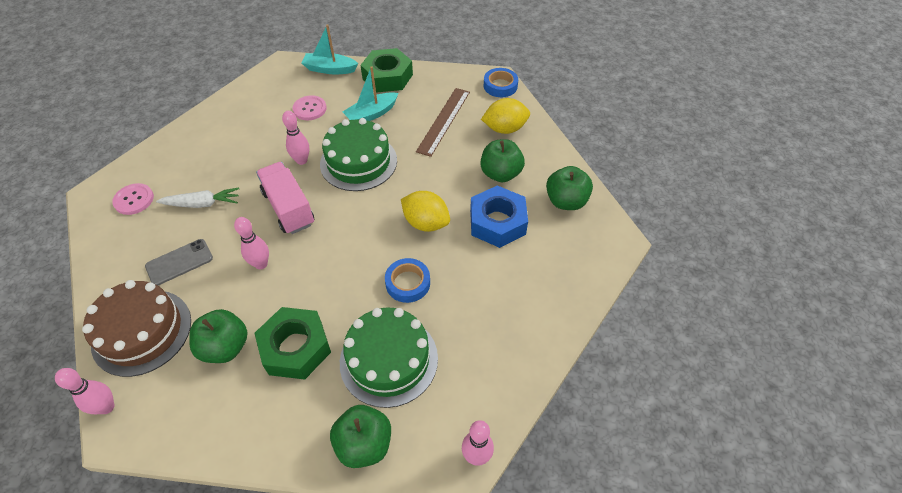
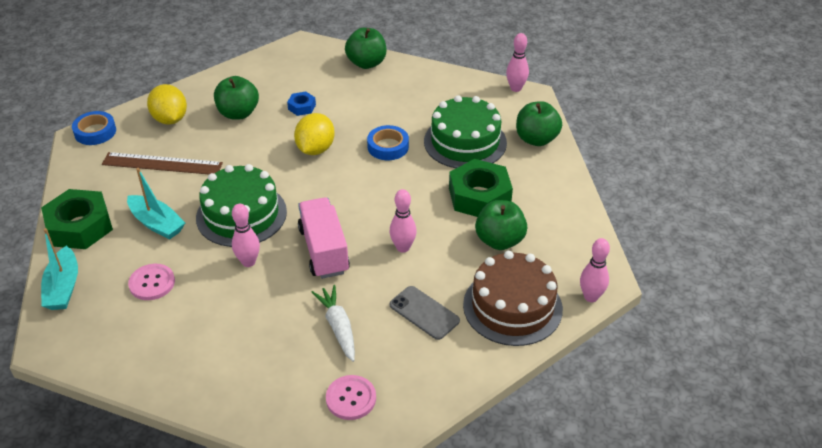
camera: 105 degrees left, 10 degrees down
pink truck [256,162,314,234] -> pink truck turned 120 degrees clockwise [298,197,350,279]
blue nut [470,186,528,248] -> blue nut [287,92,316,116], size x0.48
green apple [546,166,593,210] -> green apple moved to [345,28,387,69]

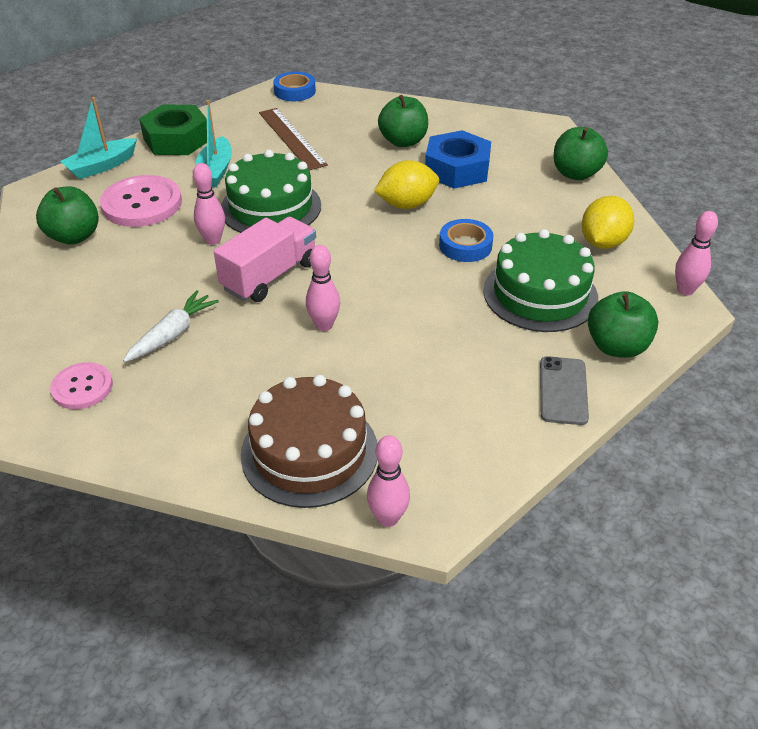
camera: 55 degrees right, 0 degrees up
pink button [128,264,175,300] -> pink button [100,175,182,227], size x1.69
yellow lemon [147,84,187,125] -> yellow lemon moved to [582,196,634,249]
blue nut [287,92,316,116] -> blue nut [425,130,491,189], size x2.09
grey phone [390,286,460,340] -> grey phone moved to [540,356,589,425]
green nut [449,159,513,217] -> none
green apple [475,200,527,250] -> green apple moved to [36,186,99,245]

